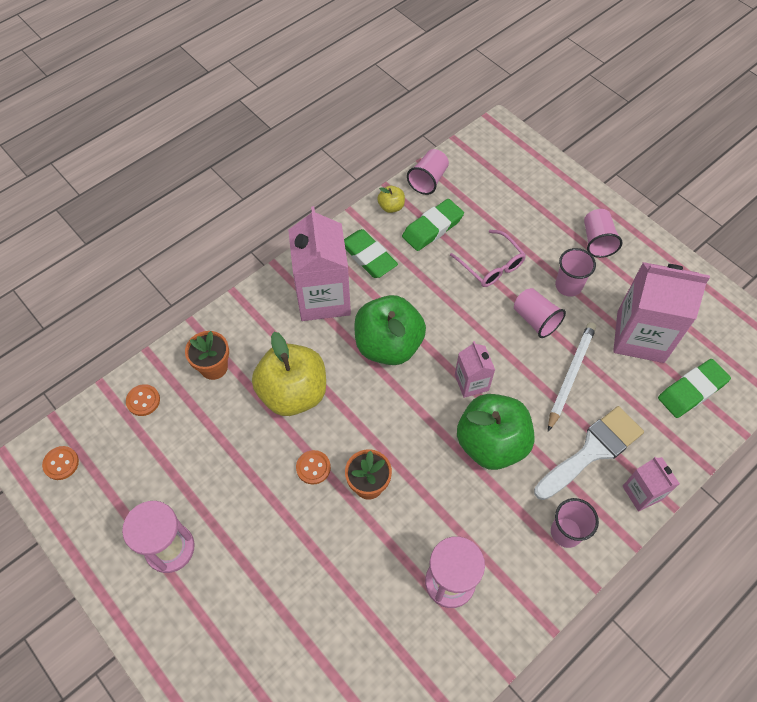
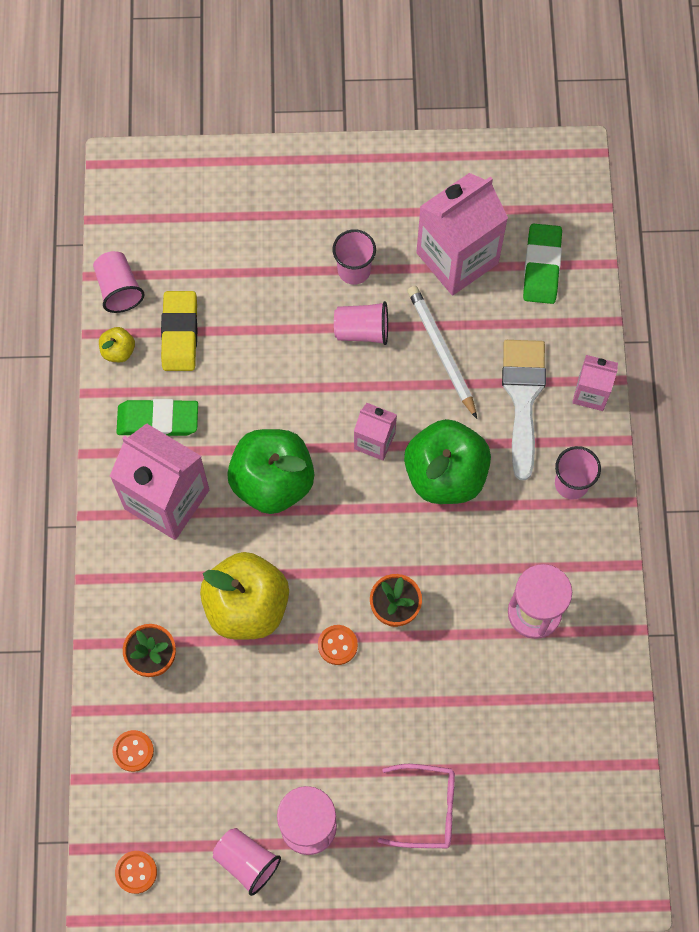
camera: 50 degrees left, 10 degrees up
green eraser [402,199,464,251] -> yellow eraser [161,291,197,371]
pink glasses [450,230,526,287] -> pink glasses moved to [377,764,455,848]
pink cup [584,209,622,258] -> pink cup moved to [213,828,281,896]

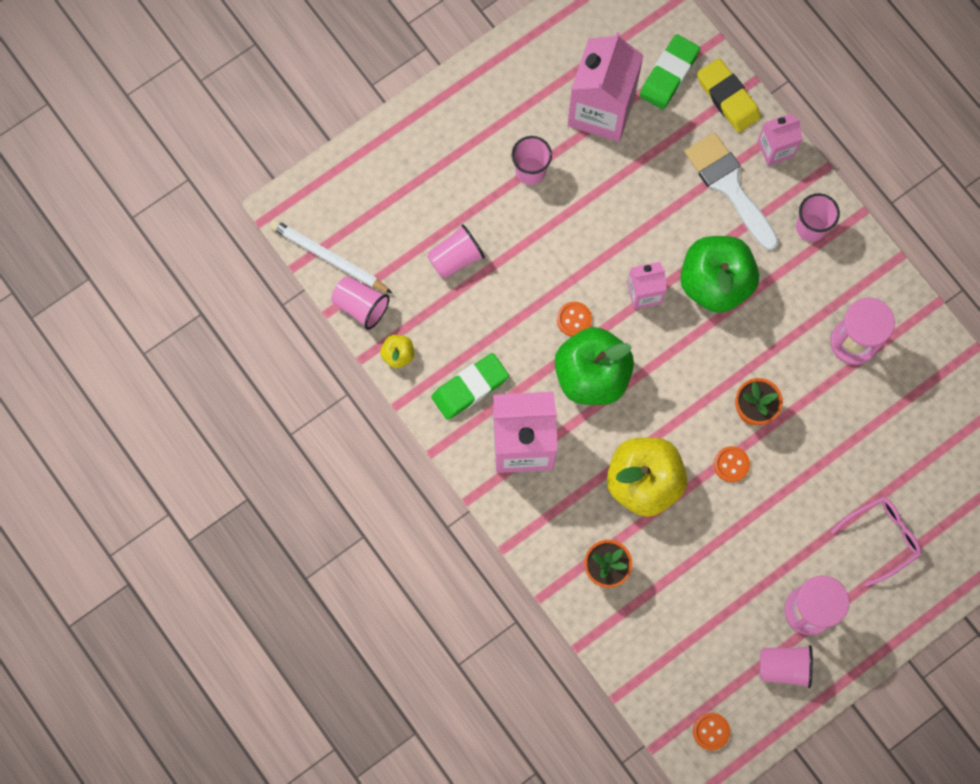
camera: 35 degrees left, 5 degrees up
orange button [112,730,154,772] -> orange button moved to [557,302,592,336]
yellow eraser [161,291,197,371] -> yellow eraser moved to [697,58,761,133]
pink cup [334,301,388,345] -> pink cup moved to [427,224,485,279]
white pencil [407,286,477,419] -> white pencil moved to [270,219,393,294]
green eraser [523,223,562,304] -> green eraser turned 60 degrees clockwise [639,34,700,110]

